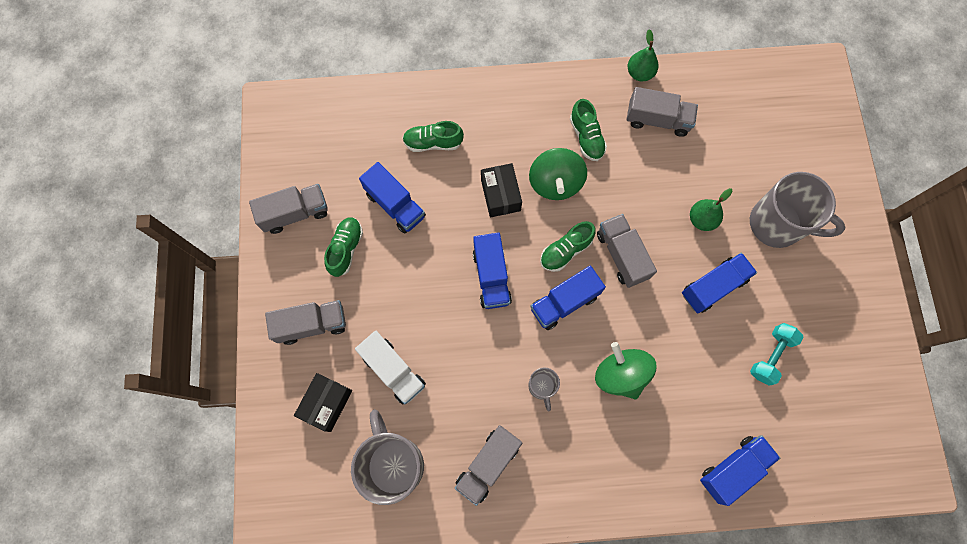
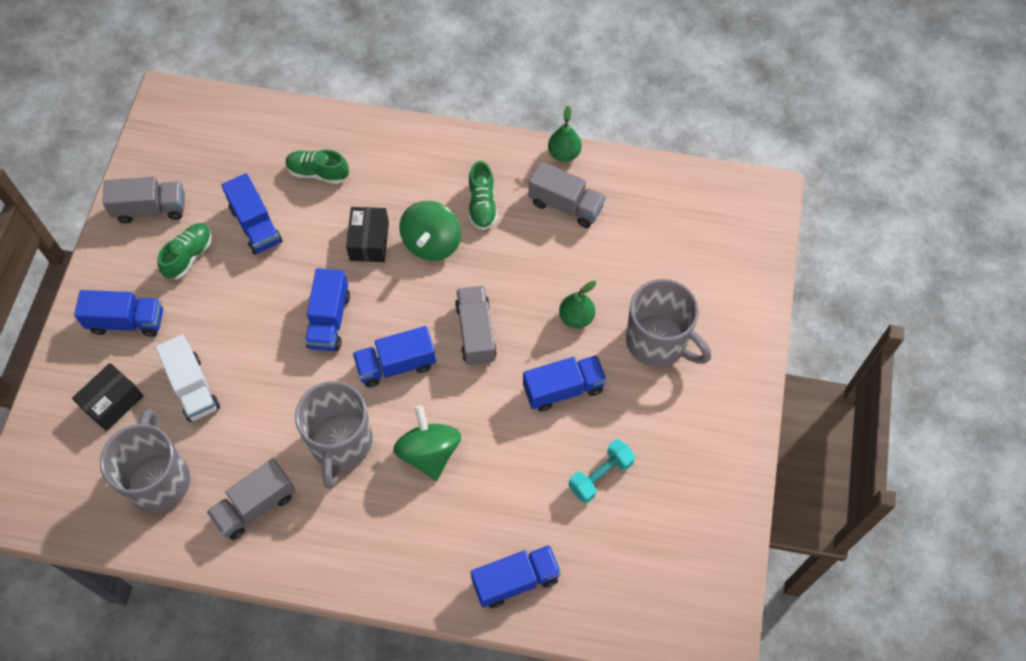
camera: 15 degrees right, 10 degrees down
grey truck [265,300,346,345] -> blue truck [74,290,163,337]
grey mug [528,367,560,411] -> grey mug [295,381,372,489], size x2.09
green shoe [540,221,596,272] -> none

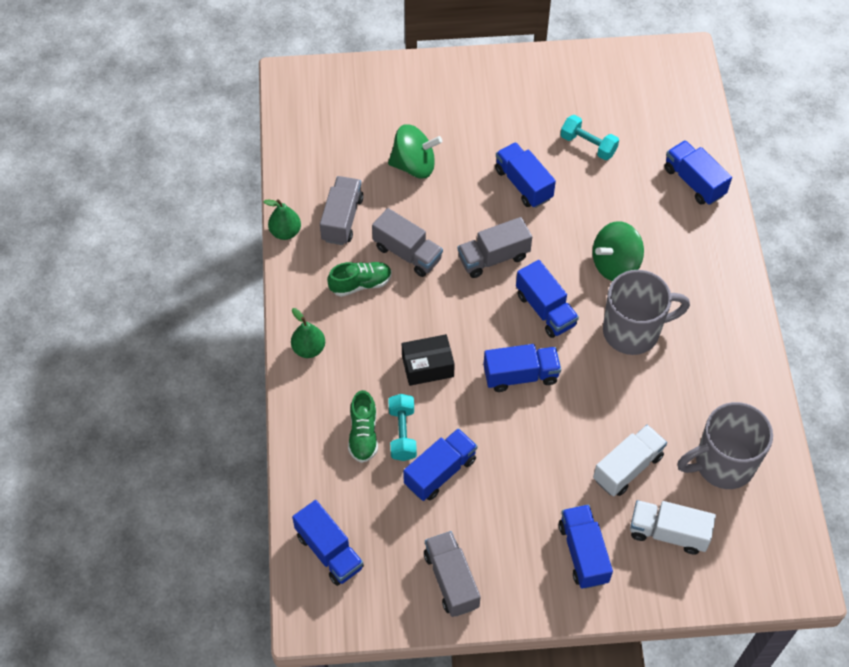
camera: 105 degrees left, 5 degrees down
black box [72,363,143,431] -> white truck [630,500,716,555]
green shoe [157,223,212,279] -> none
grey truck [207,458,295,540] -> grey truck moved to [372,208,443,277]
green spinning top [400,201,461,261] -> green spinning top moved to [388,124,442,178]
green pear [559,280,596,329] -> green pear moved to [291,308,325,358]
grey mug [626,279,711,367] -> none
none -> blue truck [292,500,364,586]
none -> turquoise dumbbell [388,394,417,461]

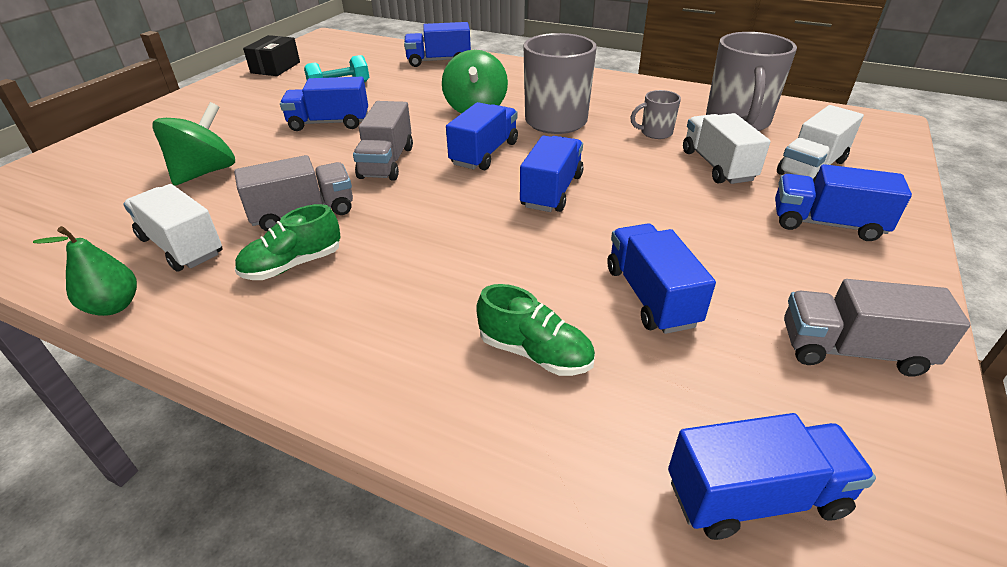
camera: 60 degrees left, 20 degrees down
green pear [291,308,325,358] -> none
grey truck [320,176,363,245] -> white truck [123,184,222,272]
green shoe [327,262,392,297] -> green shoe turned 135 degrees counterclockwise [235,204,341,280]
turquoise dumbbell [388,394,417,461] -> none
black box [402,334,455,386] -> black box moved to [243,35,300,76]
blue truck [516,260,579,338] -> blue truck turned 60 degrees counterclockwise [446,102,518,170]
none -> grey mug [630,90,681,139]

